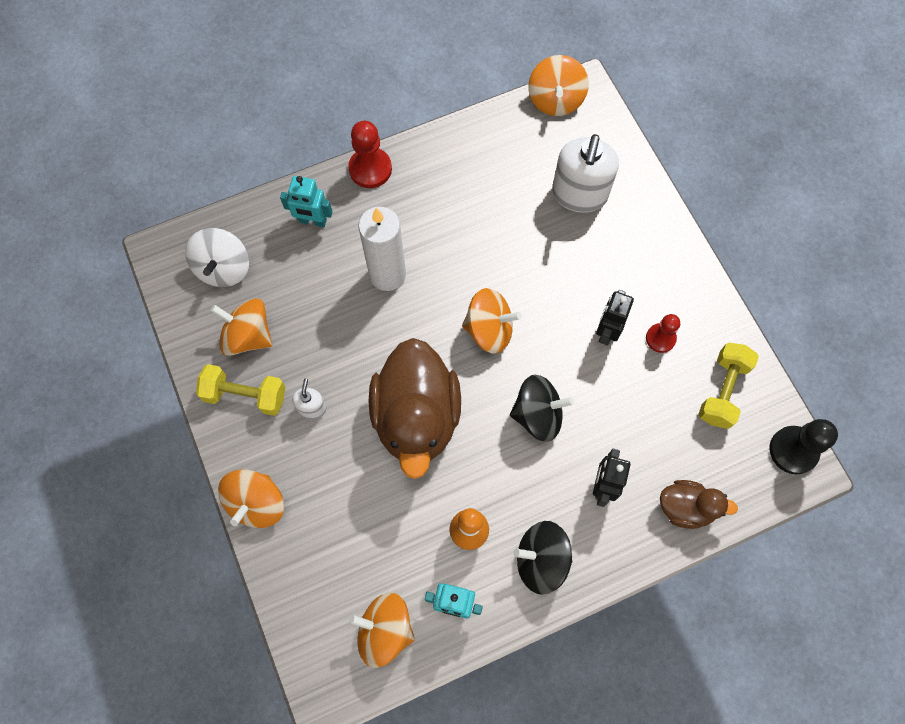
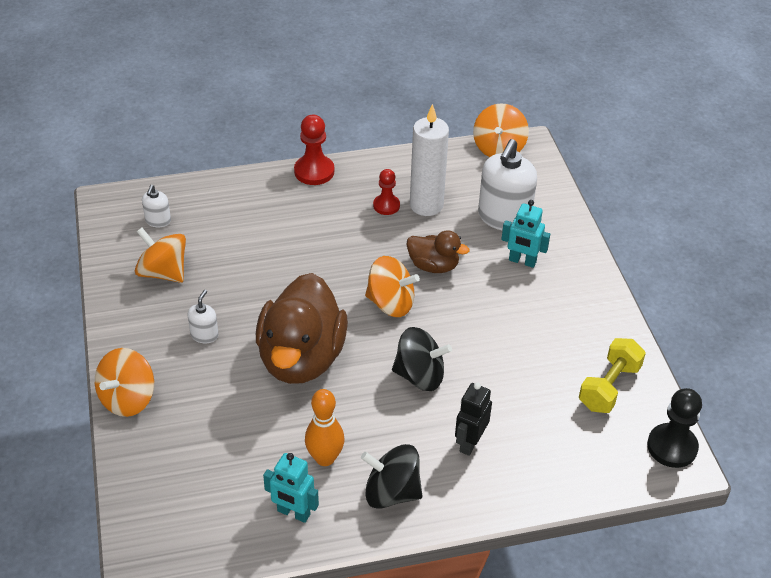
camera: 10 degrees right, 25 degrees down
white spinning top [185,228,249,287] -> white soap dispenser [142,185,171,227]
yellow dumbbell [196,364,285,416] -> none
turquoise robot [280,176,332,227] -> turquoise robot moved to [501,200,550,268]
orange spinning top [349,592,415,668] -> none
white candle [358,207,406,291] -> white candle moved to [410,104,449,216]
black robot [596,290,634,345] -> none
red pawn [646,314,680,353] -> red pawn moved to [373,169,400,215]
brown duck [660,480,738,529] -> brown duck moved to [406,230,469,273]

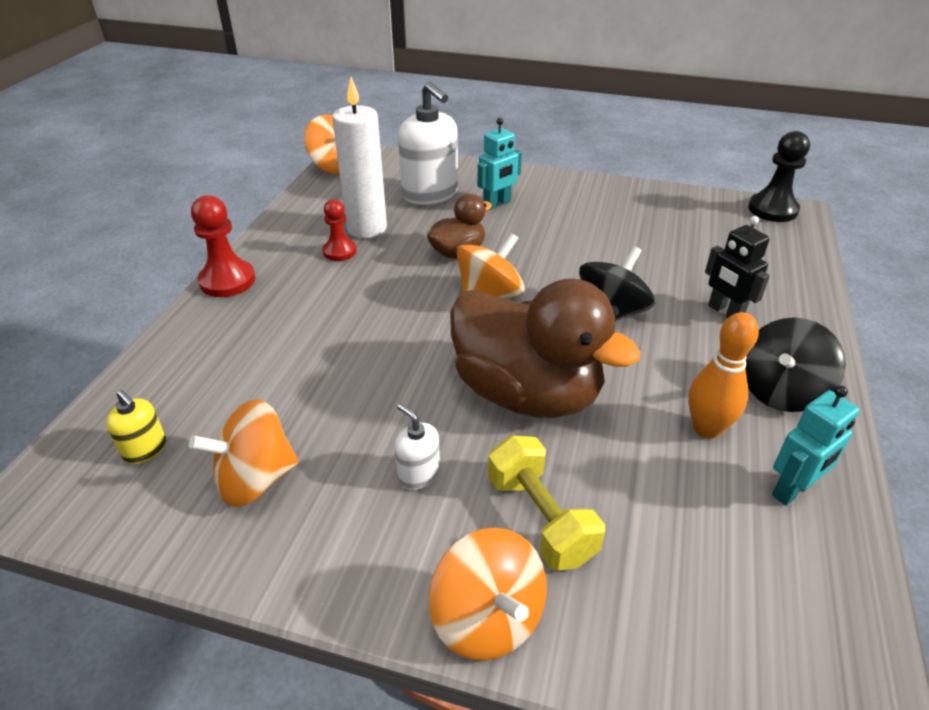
camera: 60 degrees left, 5 degrees down
white soap dispenser [142,185,171,227] -> yellow soap dispenser [106,390,166,464]
yellow dumbbell [579,338,646,413] -> yellow dumbbell moved to [488,435,605,571]

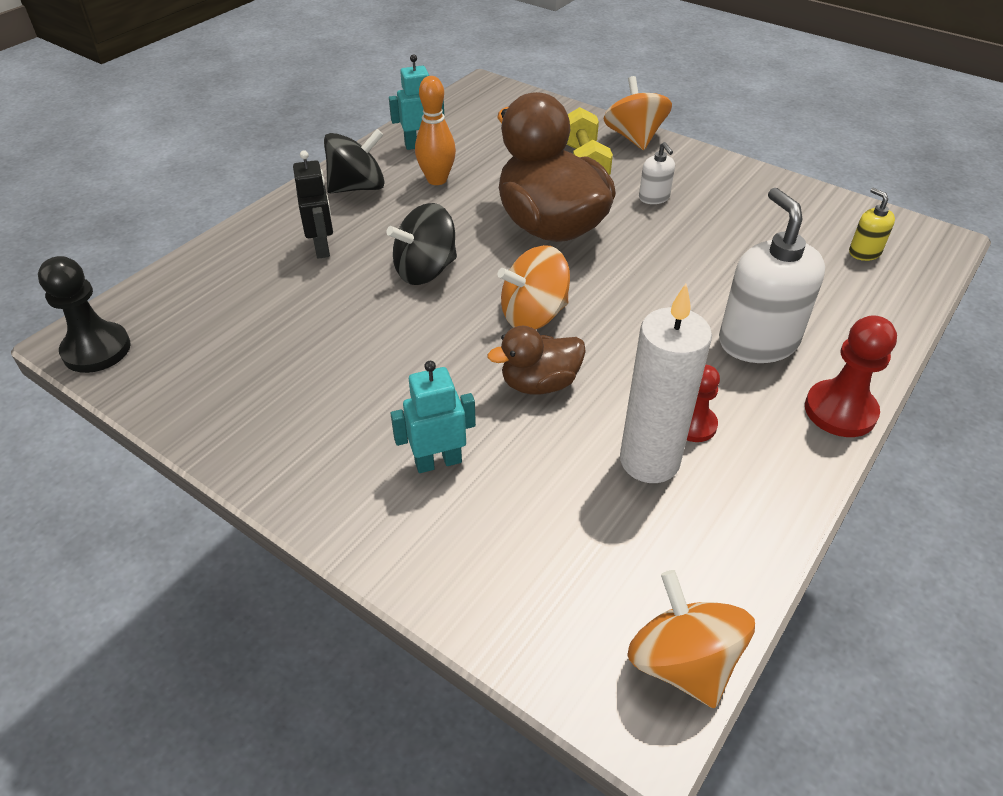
camera: 160 degrees left, 5 degrees up
orange spinning top [189,399,299,507] -> none
white soap dispenser [398,82,458,205] -> white soap dispenser moved to [719,188,825,363]

